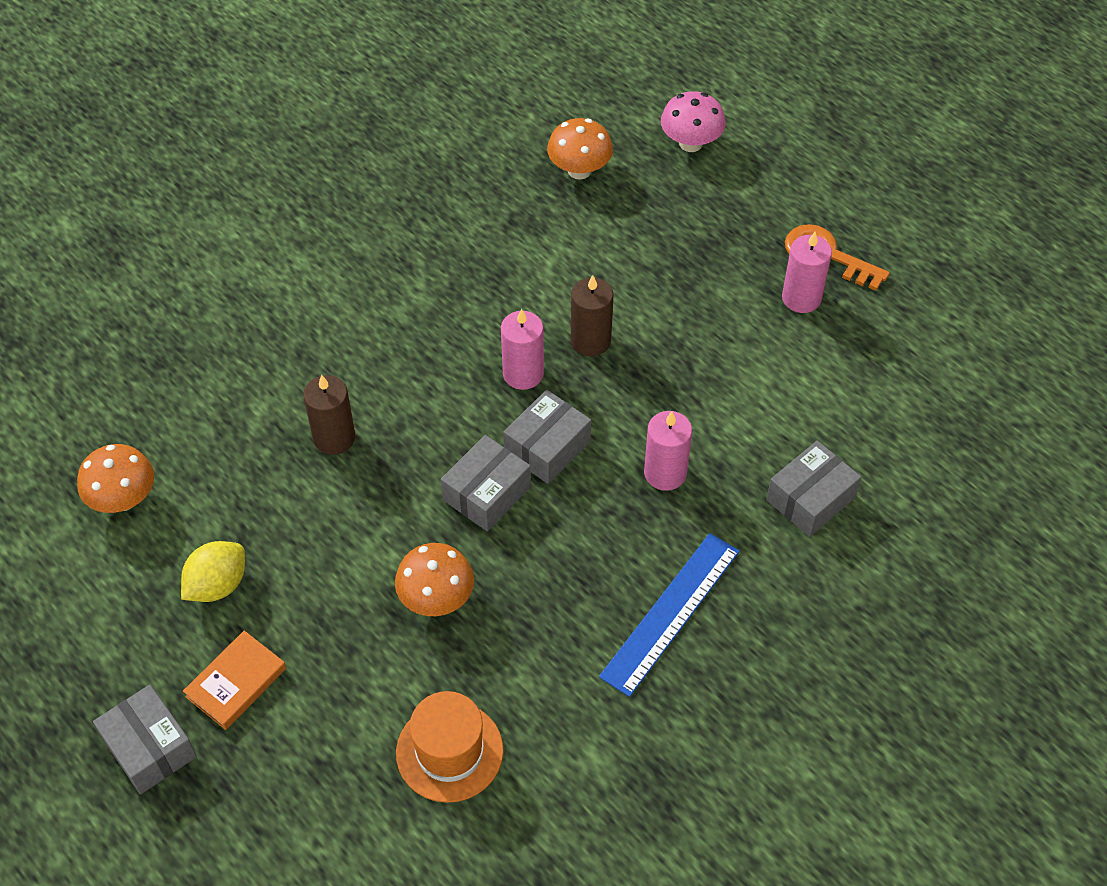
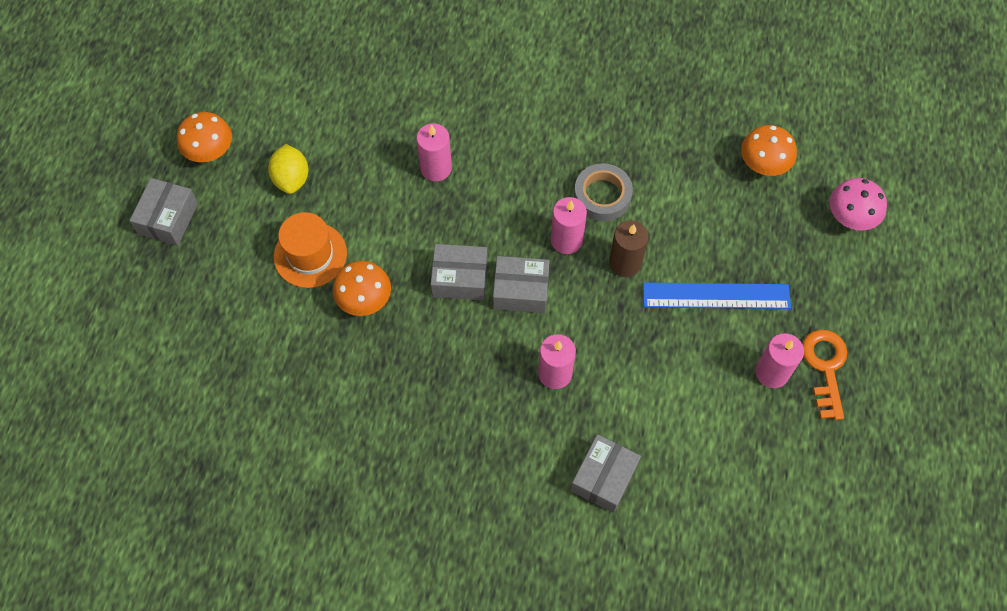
camera: 55 degrees right, 10 degrees up
orange mushroom [77,444,154,513] -> orange mushroom moved to [177,112,232,162]
yellow lemon [181,541,245,602] -> yellow lemon turned 75 degrees clockwise [268,144,308,194]
orange book [183,631,286,730] -> none
brown candle [303,375,355,455] -> pink candle [416,123,452,181]
orange hat [396,691,503,803] -> orange hat moved to [274,212,347,288]
blue ruler [599,533,739,697] -> blue ruler moved to [643,282,791,309]
grey box [766,441,861,537] -> grey box turned 75 degrees counterclockwise [571,434,641,513]
none -> grey tape [574,163,633,221]

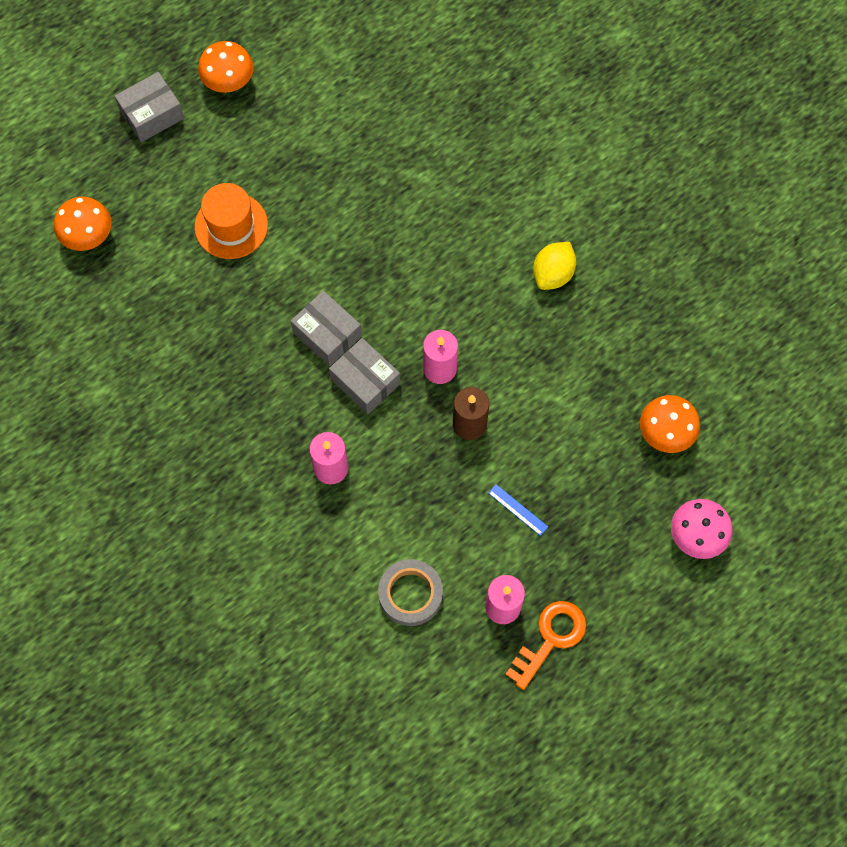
camera: 40 degrees right, 5 degrees up
yellow lemon [268,144,308,194] -> yellow lemon moved to [533,242,576,290]
orange mushroom [333,261,391,316] -> orange mushroom moved to [54,196,112,251]
pink candle [416,123,452,181] -> none
grey box [571,434,641,513] -> none
grey tape [574,163,633,221] -> grey tape moved to [378,559,443,626]
blue ruler [643,282,791,309] -> blue ruler [488,484,548,536], size x0.44

